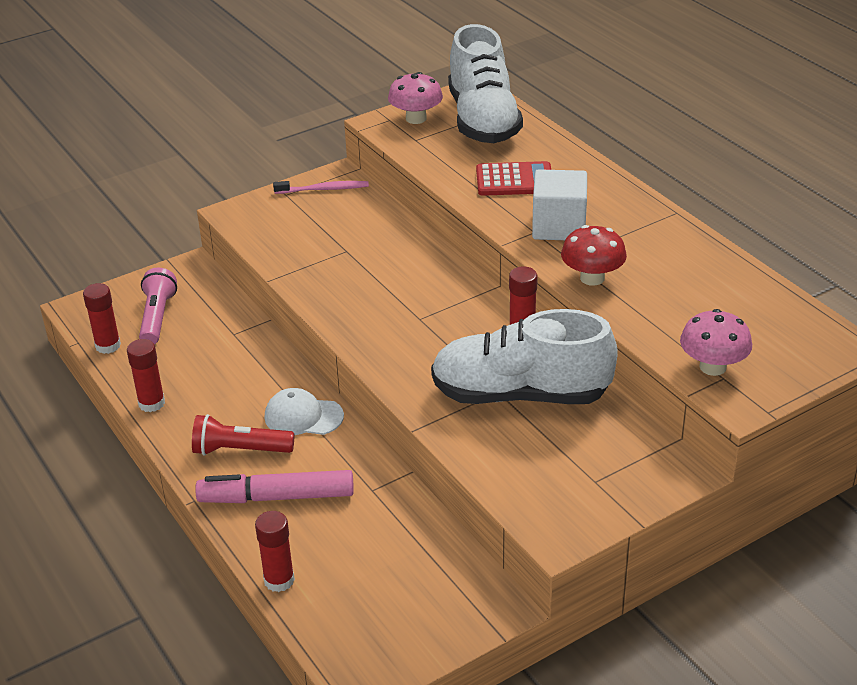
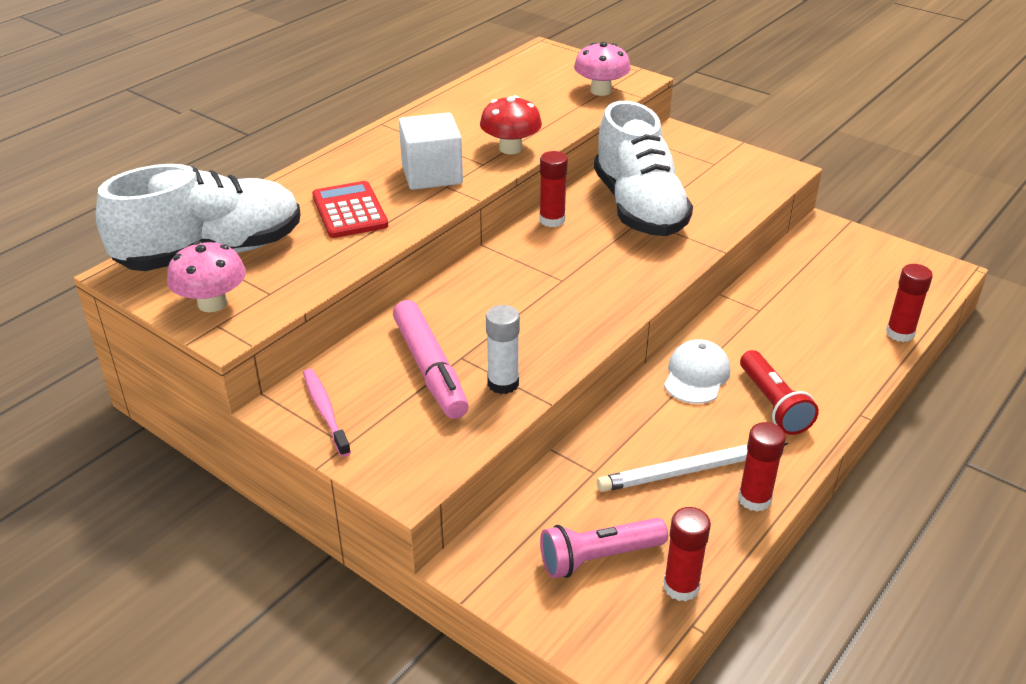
camera: 110 degrees left, 0 degrees up
pink marker [195,470,354,503] -> pink marker moved to [393,300,469,419]
white cap [265,388,344,435] -> white cap turned 150 degrees counterclockwise [664,339,731,404]
none -> white glue stick [486,305,520,394]
none -> white pencil [597,443,788,492]

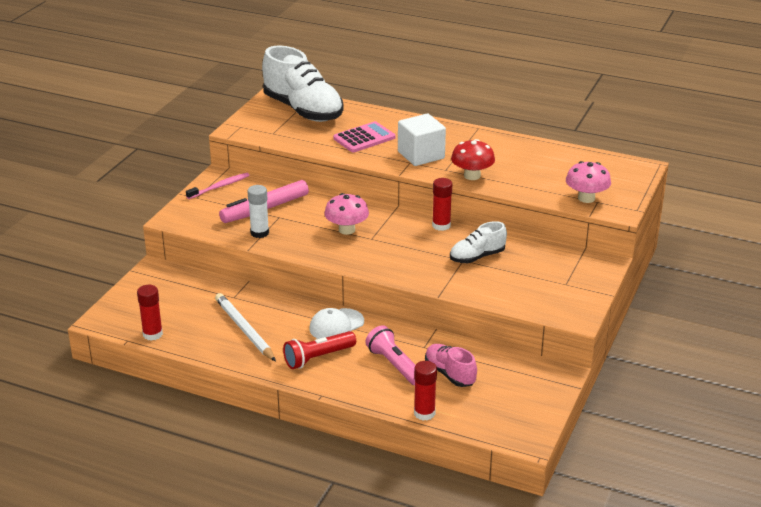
camera: 75 degrees right, 5 degrees down
pink mushroom [167,241,246,312] -> pink mushroom moved to [324,193,369,235]
red calculator [312,181,388,238] -> pink calculator [333,121,395,152]
pink flashlight [540,518,668,578] -> pink flashlight moved to [365,325,415,385]
white shoe [594,101,693,236] -> white shoe [450,221,507,263], size x0.51
white cap [664,339,731,404] -> white cap turned 135 degrees clockwise [309,308,364,339]
red glue stick [738,422,786,512] -> none
none -> pink shoe [425,344,477,387]

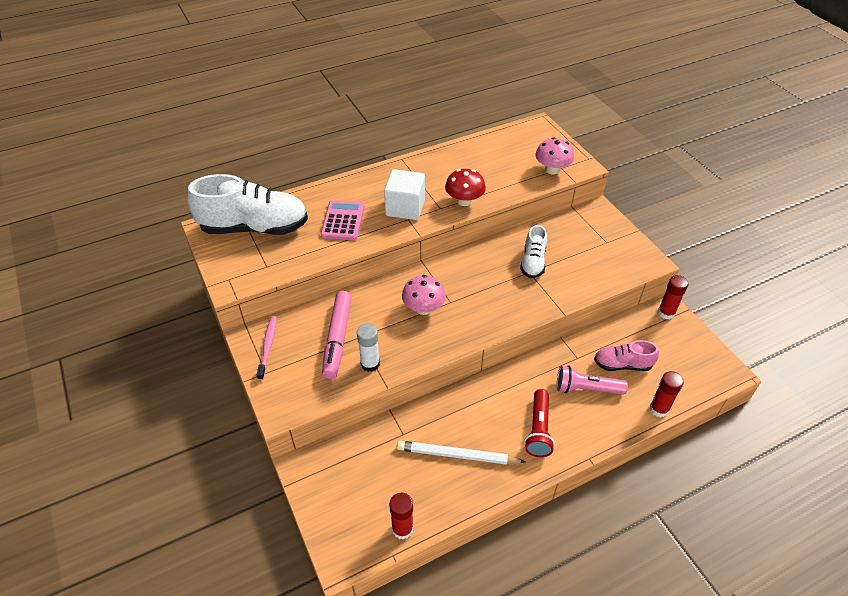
camera: 50 degrees left, 15 degrees up
white cap [309,308,364,339] -> none
red glue stick [432,178,452,231] -> red glue stick moved to [658,275,688,319]

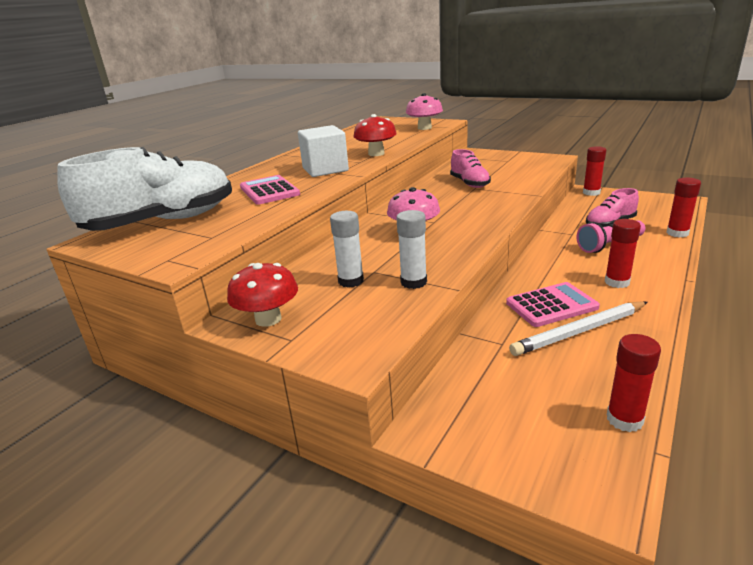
camera: 30 degrees left, 20 degrees down
pink toothbrush [257,316,277,380] -> red mushroom [227,263,298,327]
pink marker [322,291,352,379] -> white glue stick [330,211,364,288]
white shoe [520,225,547,278] -> pink shoe [450,149,491,188]
red flashlight [524,389,555,457] -> red glue stick [605,219,641,288]
none -> pink calculator [506,282,600,327]

